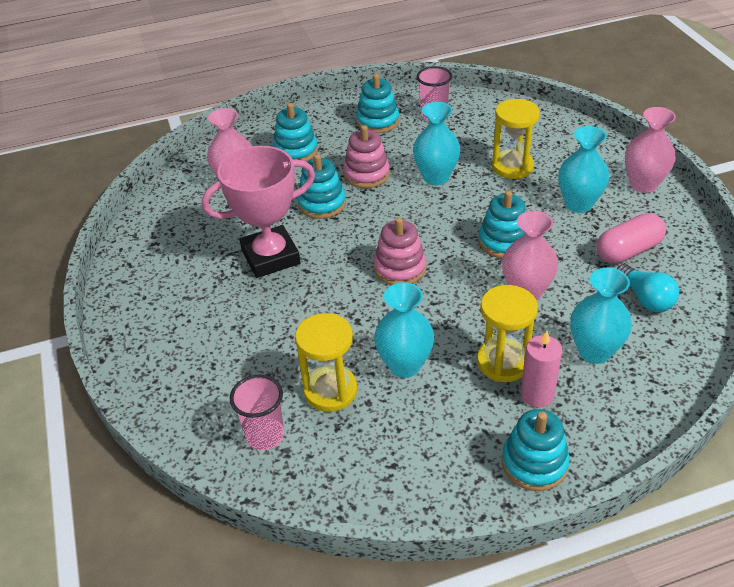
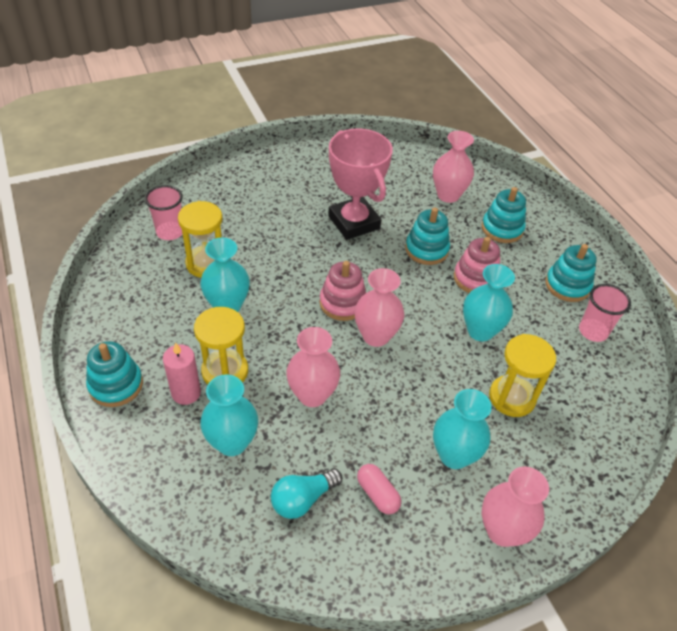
camera: 80 degrees right, 5 degrees up
turquoise stacking toy [478,191,526,258] -> none
pink capsule [596,213,666,264] -> pink capsule [357,464,401,515], size x0.65
none -> pink vase [355,268,404,347]

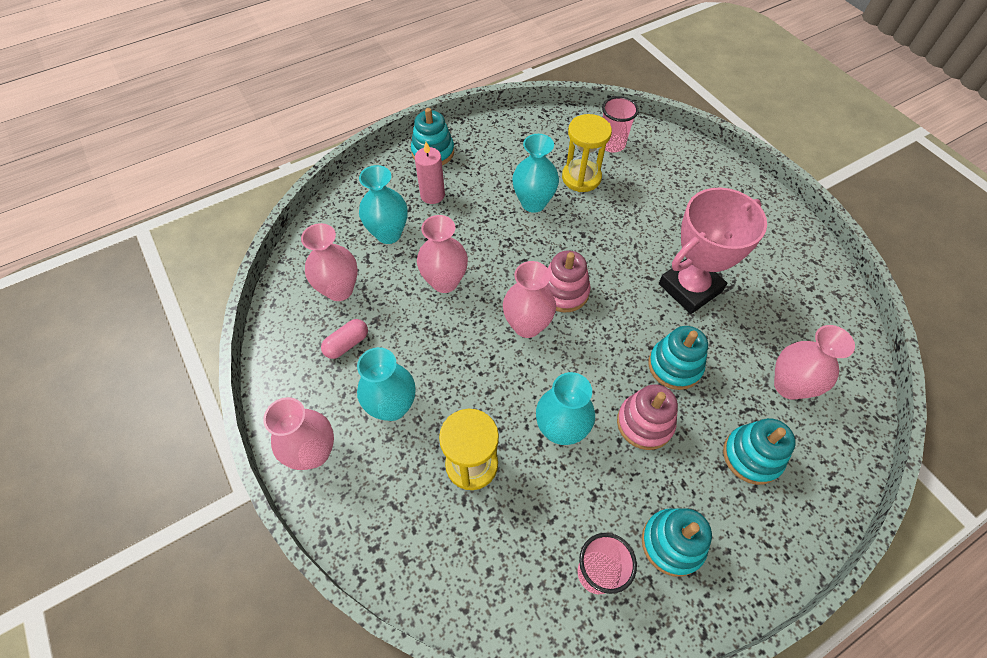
camera: 85 degrees right, 10 degrees up
yellow hourglass [194,307,248,384] -> none
turquoise light bulb [271,469,342,519] -> pink vase [301,223,358,301]

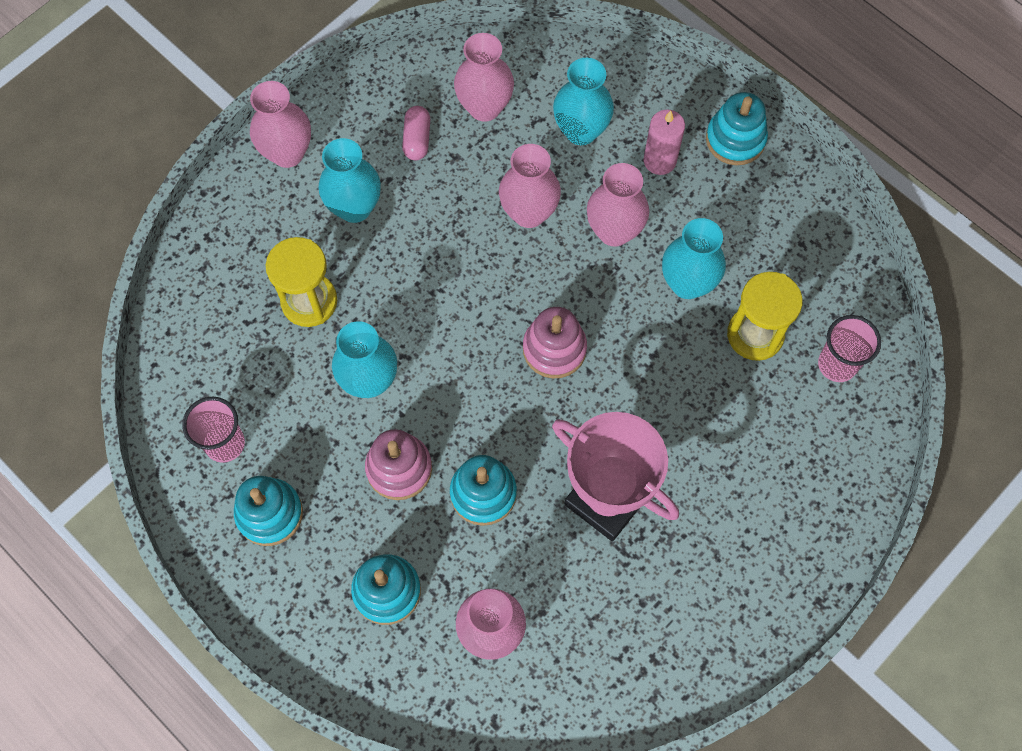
camera: 75 degrees right, 10 degrees up
pink capsule [321,319,368,359] -> pink capsule turned 60 degrees clockwise [402,106,430,160]
pink vase [503,261,556,338] -> pink vase moved to [587,163,649,247]

